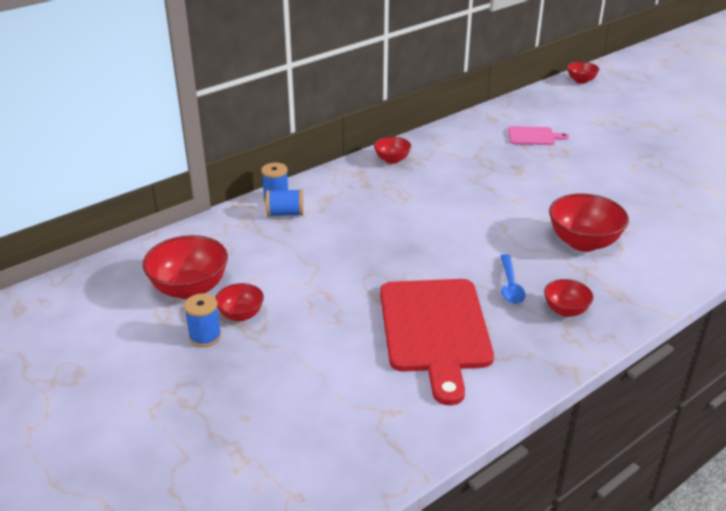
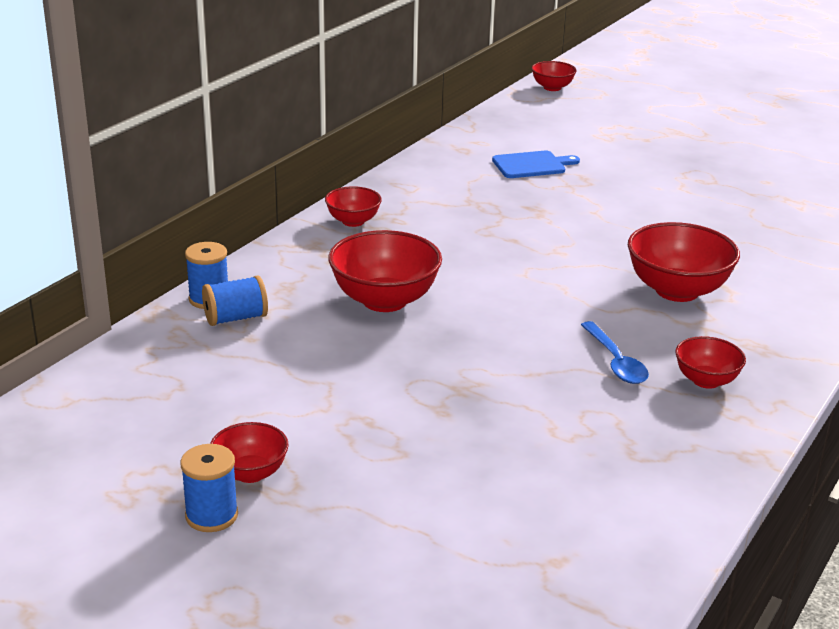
camera: 20 degrees left, 5 degrees down
red bowl [142,235,228,299] -> red bowl moved to [328,230,442,312]
red cutting board [380,279,494,405] -> none
pink cutting board [508,126,569,145] -> blue cutting board [492,151,580,178]

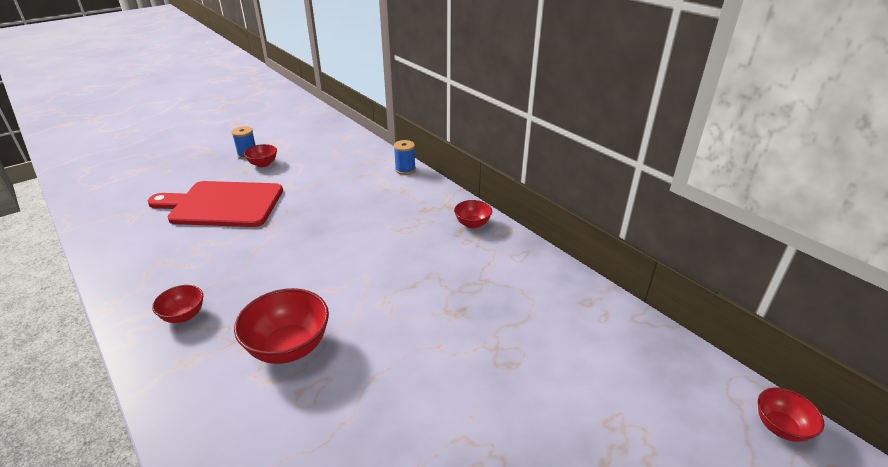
camera: 110 degrees right, 5 degrees up
blue spool [202,275,268,326] -> none
red bowl [328,230,442,312] -> none
blue cutting board [492,151,580,178] -> none
blue spoon [581,321,649,384] -> none
none -> red cutting board [148,181,283,227]

